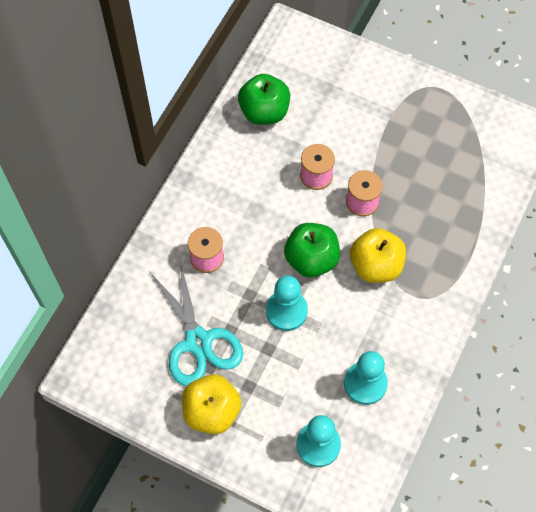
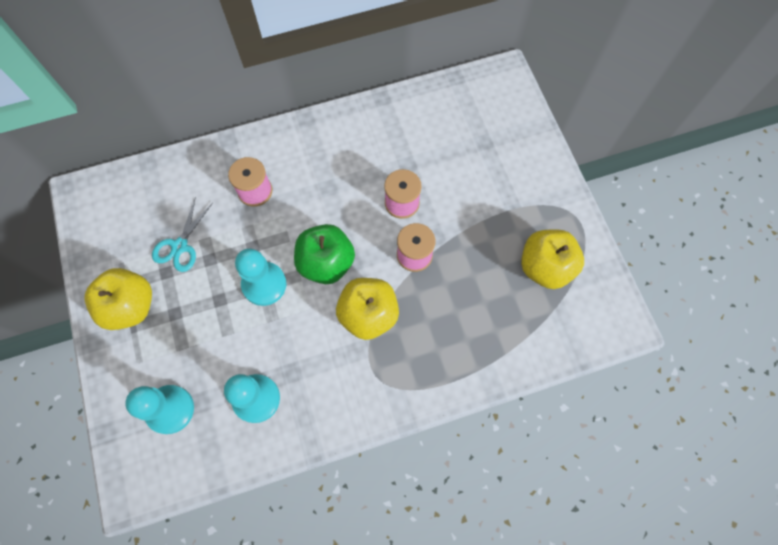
camera: 45 degrees right, 5 degrees up
turquoise scissors [149,261,243,386] -> turquoise scissors [152,197,213,272], size x0.58
green apple [238,74,290,125] -> none
none -> yellow apple [521,229,584,289]

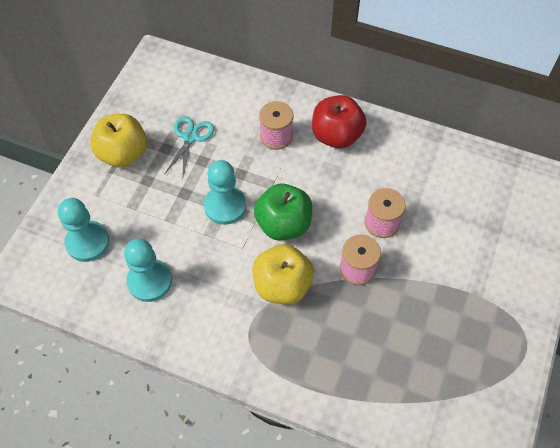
camera: 40 degrees right, 10 degrees down
turquoise scissors [152,197,213,272] -> turquoise scissors turned 135 degrees clockwise [164,116,214,176]
yellow apple [521,229,584,289] -> none
none -> red apple [312,95,367,149]

